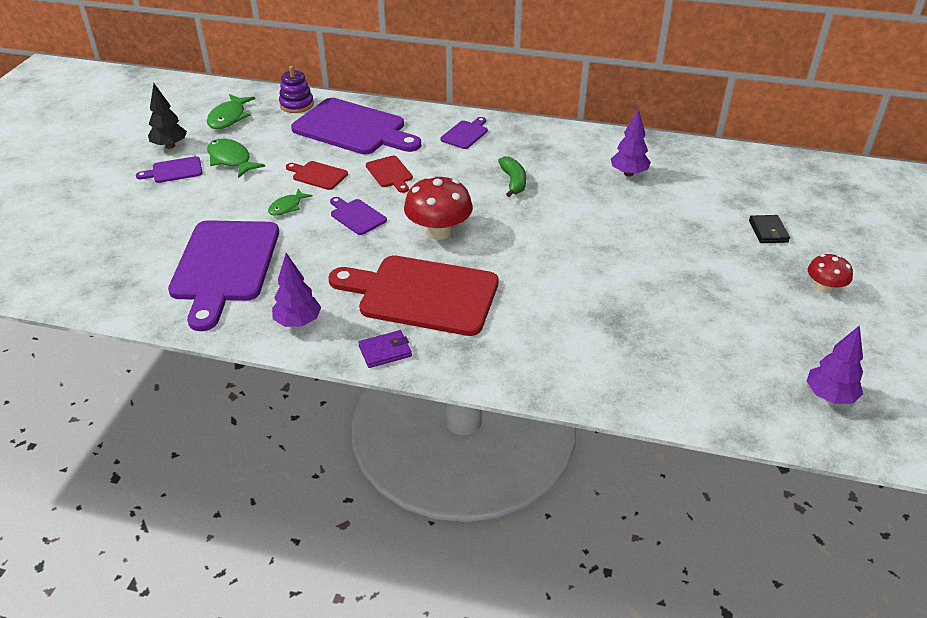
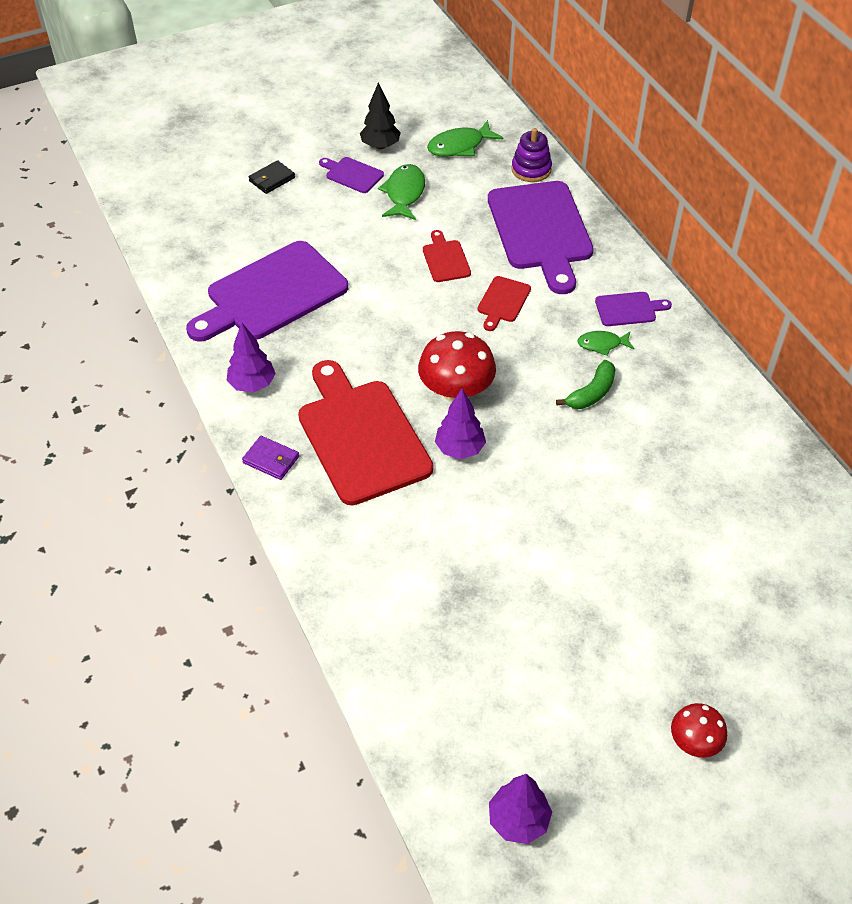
camera: 50 degrees right, 10 degrees up
green fish [268,189,313,216] -> green fish moved to [577,331,634,356]
purple cutting board [330,197,387,235] -> none
purple tree [611,109,651,177] -> purple tree moved to [435,388,486,459]
black wallet [749,215,790,243] -> black wallet moved to [248,160,295,194]

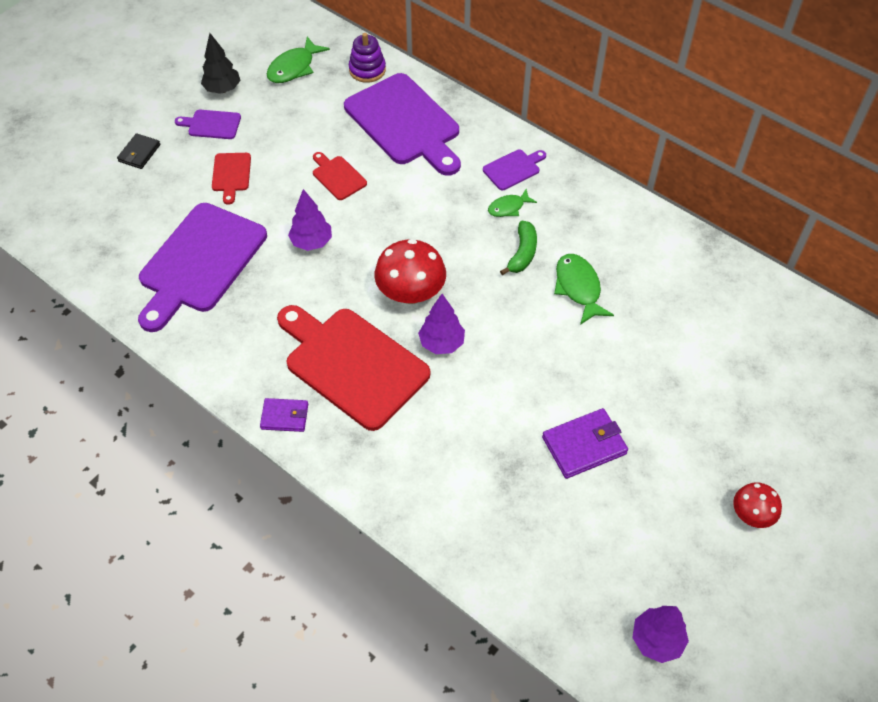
camera: 25 degrees left, 5 degrees up
purple tree [227,323,276,392] -> purple tree moved to [288,189,332,251]
green fish [378,164,425,220] -> green fish moved to [554,254,614,325]
red cutting board [478,276,531,331] -> red cutting board moved to [212,153,251,205]
none -> purple wallet [542,408,628,479]

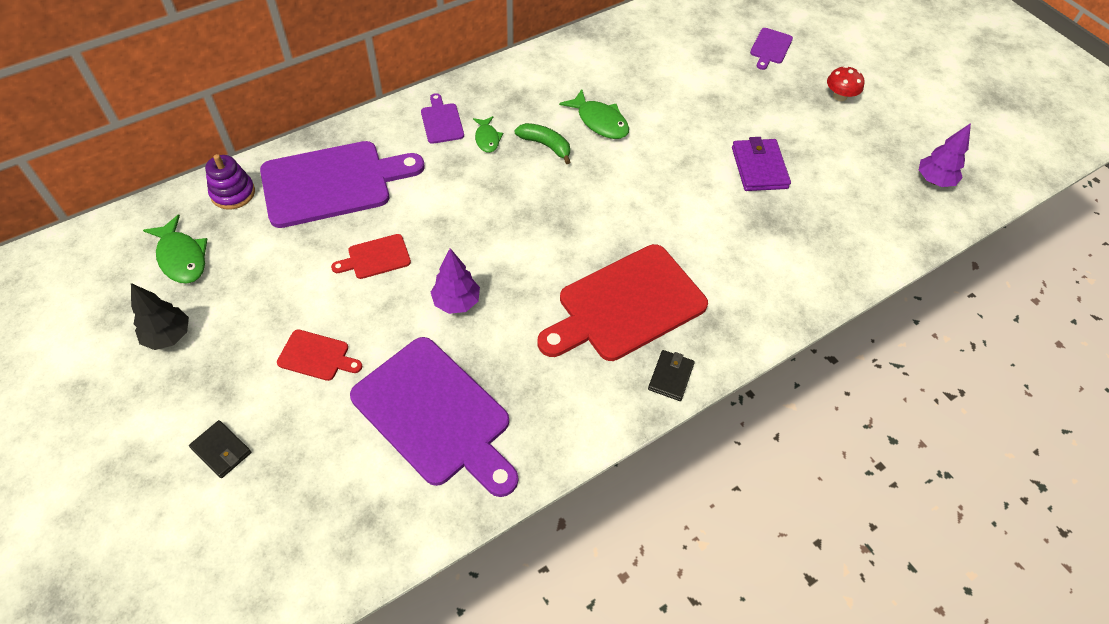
camera: 75 degrees left, 0 degrees up
purple cutting board [175,110,241,139] -> purple cutting board moved to [750,28,793,70]
purple wallet [260,398,308,432] -> black wallet [648,350,695,401]
red mushroom [374,239,446,304] -> none
purple tree [418,294,465,354] -> none
green fish [554,254,614,325] -> green fish turned 135 degrees counterclockwise [559,89,629,139]

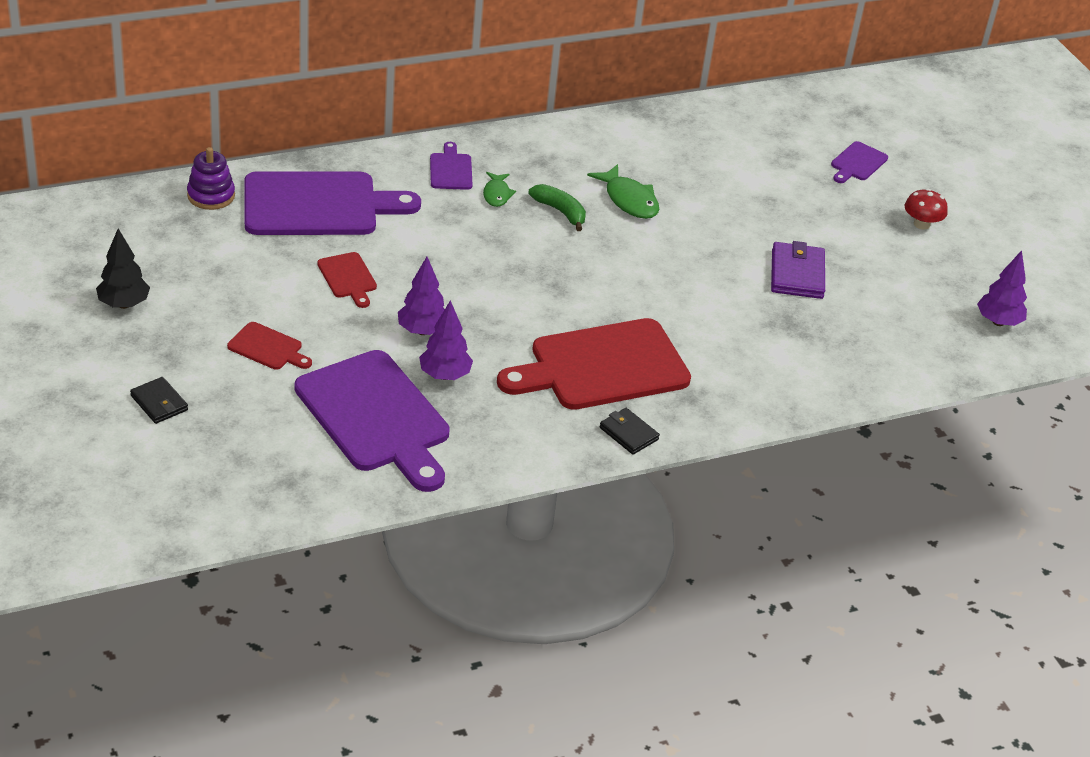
camera: 10 degrees right, 15 degrees down
green fish [143,215,207,284] -> none
red cutting board [331,234,411,279] -> red cutting board turned 105 degrees counterclockwise [317,252,377,308]
black wallet [648,350,695,401] -> black wallet turned 75 degrees counterclockwise [600,408,660,455]
none -> purple tree [419,300,473,380]

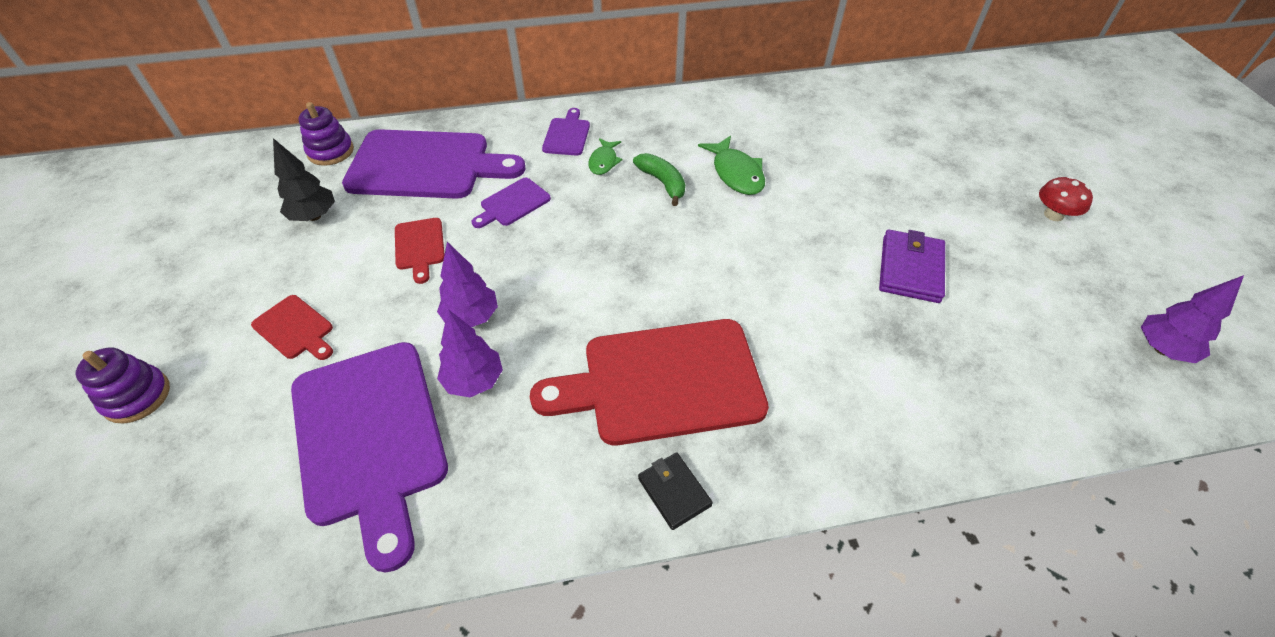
camera: 15 degrees right, 10 degrees up
black tree [96,229,150,309] -> black tree moved to [273,138,335,221]
black wallet [130,377,188,424] -> purple stacking toy [76,347,170,424]
purple cutting board [831,141,888,183] -> purple cutting board moved to [472,178,551,228]

